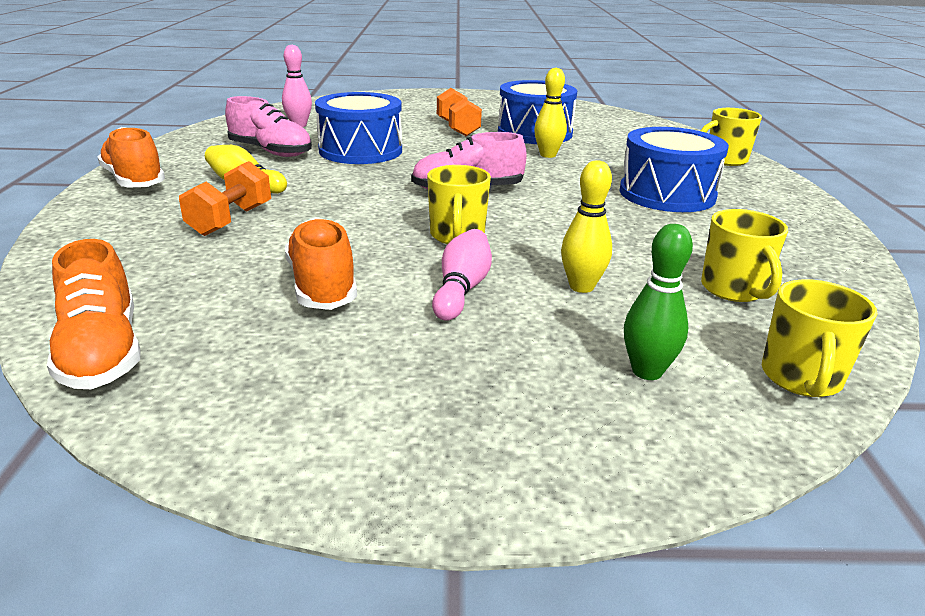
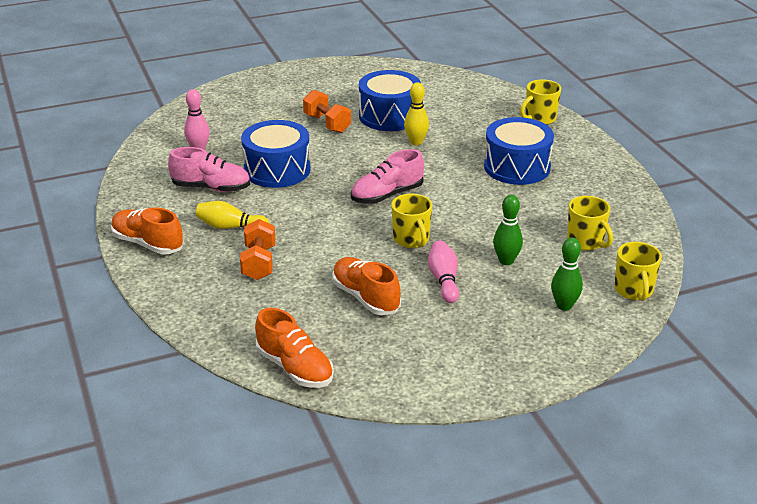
camera: 20 degrees left, 5 degrees up
yellow bowling pin [561,160,612,293] -> green bowling pin [493,195,523,265]

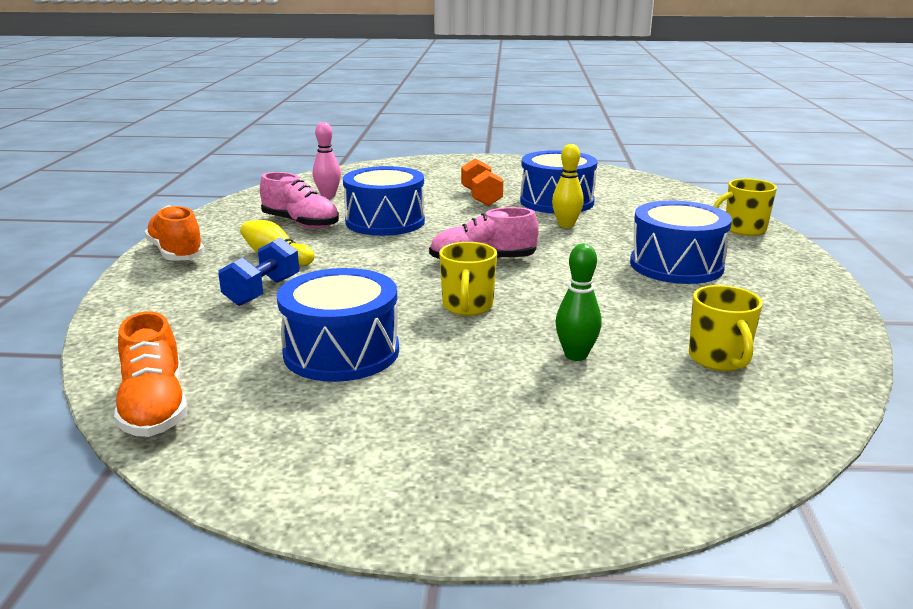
camera: 25 degrees right, 10 degrees down
orange dumbbell [240,219,275,280] -> blue dumbbell [218,237,299,306]
orange shoe [332,257,401,315] -> blue drum [277,268,399,382]
pink bowling pin [428,240,459,303] -> none
green bowling pin [551,238,583,311] -> none
yellow mug [614,242,662,301] -> none

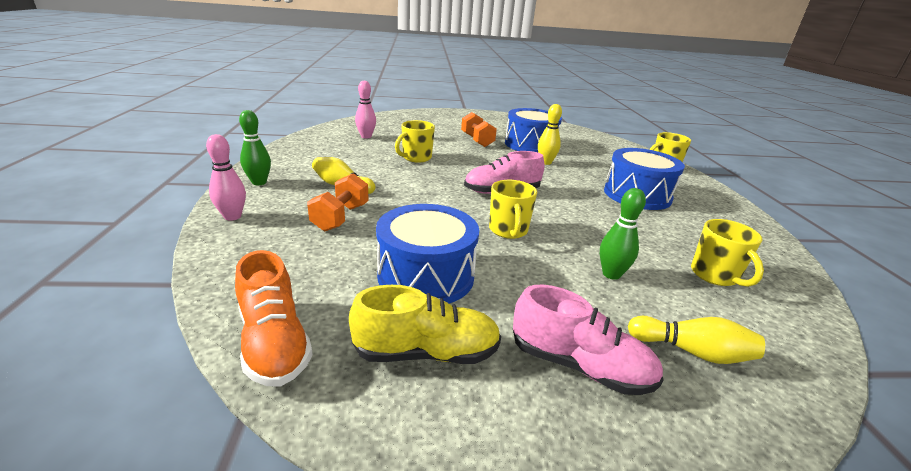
camera: 10 degrees left, 5 degrees up
orange shoe [144,205,205,261] -> green bowling pin [239,110,271,185]
blue dumbbell [218,237,299,306] -> orange dumbbell [307,173,369,231]
pink shoe [260,172,339,229] -> pink shoe moved to [513,285,664,395]
blue drum [343,166,425,236] -> yellow mug [395,120,435,163]
none -> pink bowling pin [206,134,246,221]
none -> yellow shoe [349,285,501,364]
none -> yellow bowling pin [628,316,765,364]

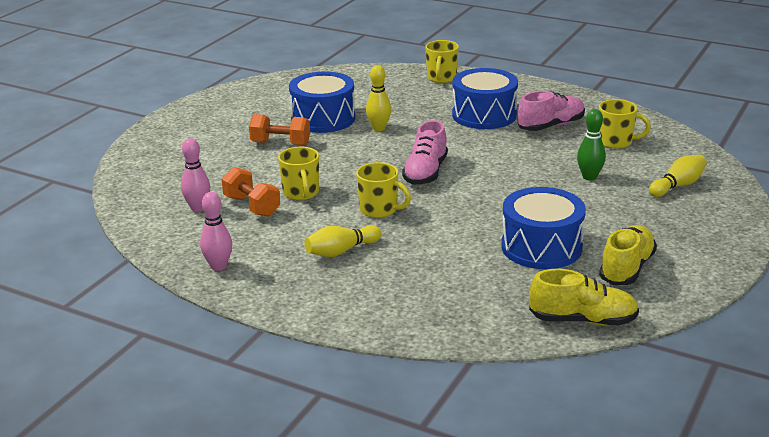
camera: 55 degrees left, 0 degrees up
pink bowling pin [206,134,246,221] -> pink bowling pin moved to [200,192,232,271]
orange shoe [235,250,313,387] -> yellow shoe [529,269,639,326]
green bowling pin [239,110,271,185] -> none
orange dumbbell [307,173,369,231] -> orange dumbbell moved to [221,167,280,217]
yellow mug [489,180,537,239] -> yellow mug moved to [356,162,411,218]
pink shoe [513,285,664,395] -> pink shoe moved to [518,91,585,131]

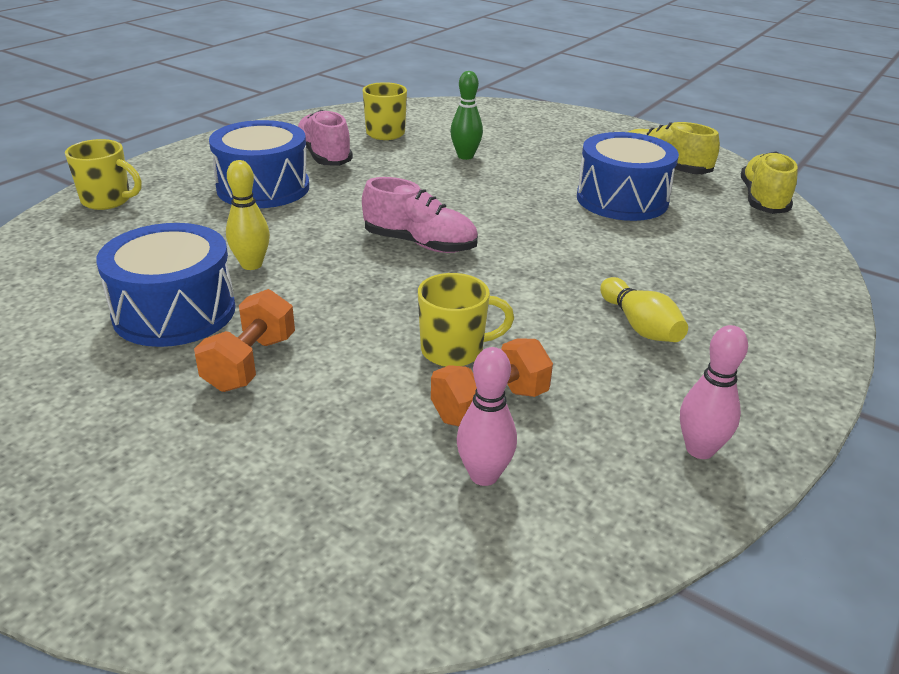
camera: 85 degrees left, 5 degrees up
yellow mug [356,162,411,218] -> none
yellow bowling pin [649,154,707,197] -> none

